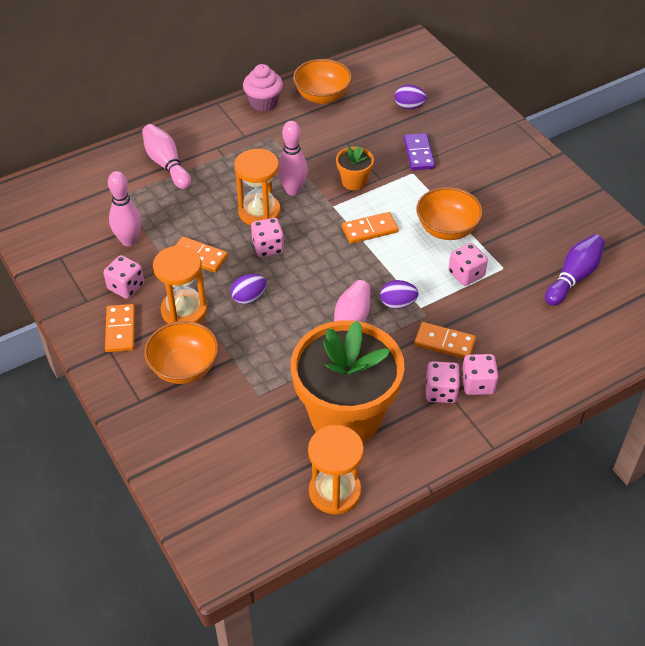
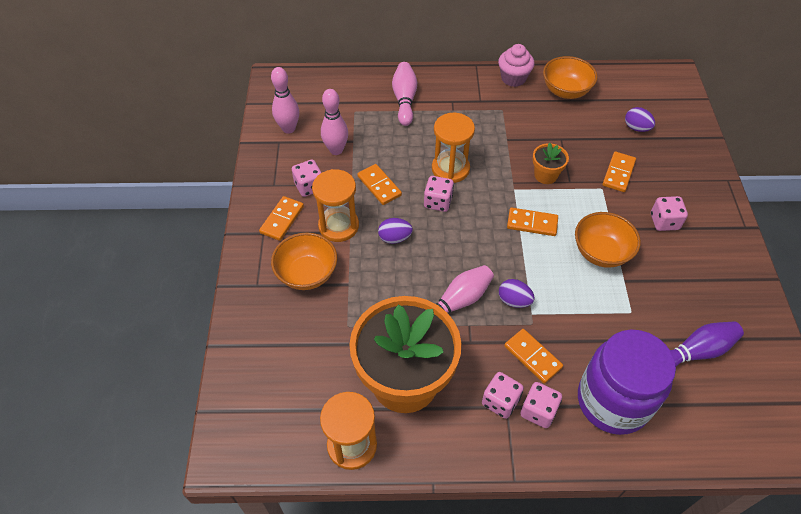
camera: 30 degrees right, 5 degrees up
pink bowling pin [277,121,308,196] -> pink bowling pin moved to [271,67,299,134]
purple domino [403,133,435,170] -> orange domino [603,152,636,192]
pink dice [448,243,488,286] -> pink dice moved to [651,196,688,231]
none -> purple jar [578,330,676,435]

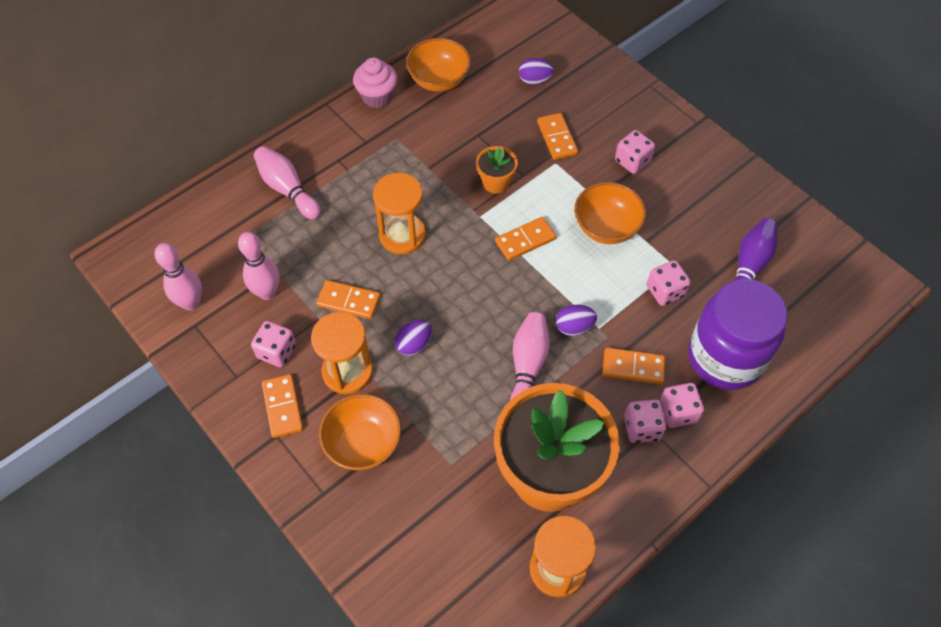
camera: 40 degrees left, 5 degrees up
pink dice [424,176,454,212] -> pink dice moved to [647,260,691,306]

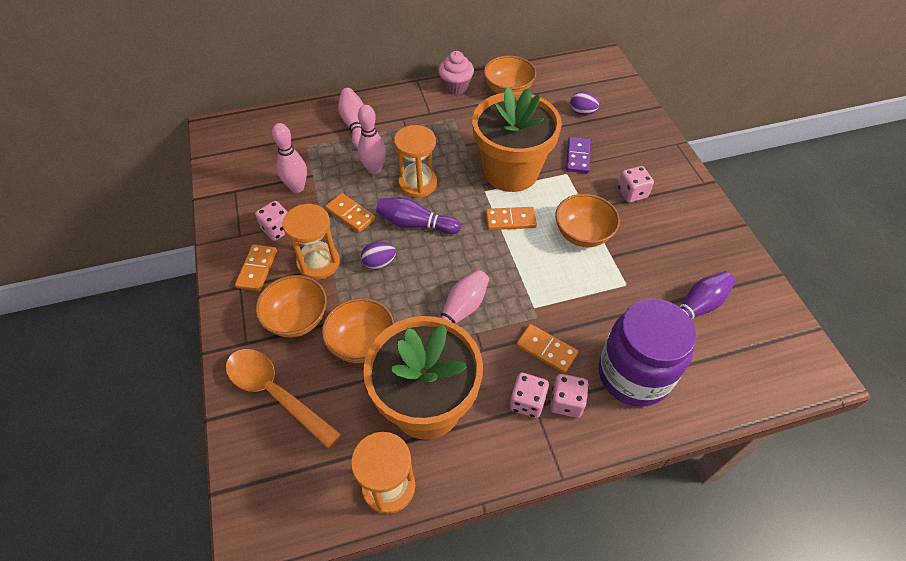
camera: 25 degrees right, 5 degrees down
pink bowling pin [155,243,202,311] -> pink bowling pin moved to [358,105,386,175]
orange flower pot [476,146,518,194] -> orange flower pot [472,87,562,192], size x2.39
orange domino [537,113,578,160] -> purple domino [566,137,591,173]
purple egg [556,305,597,336] -> none
pink dice [647,260,691,306] -> none
none -> orange spoon [226,349,341,449]
none -> orange bowl [322,298,394,363]
none -> purple bowling pin [376,197,461,234]

